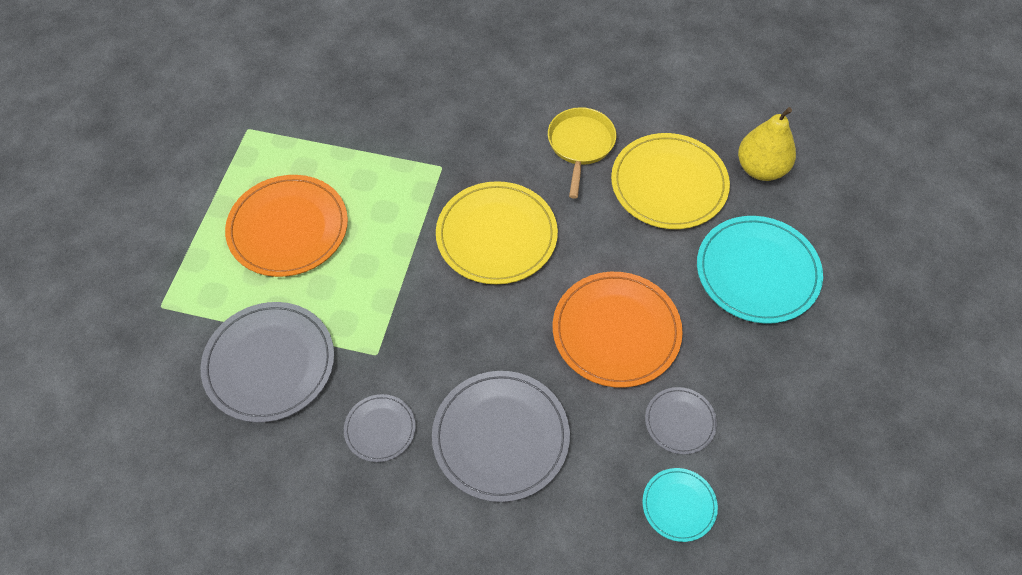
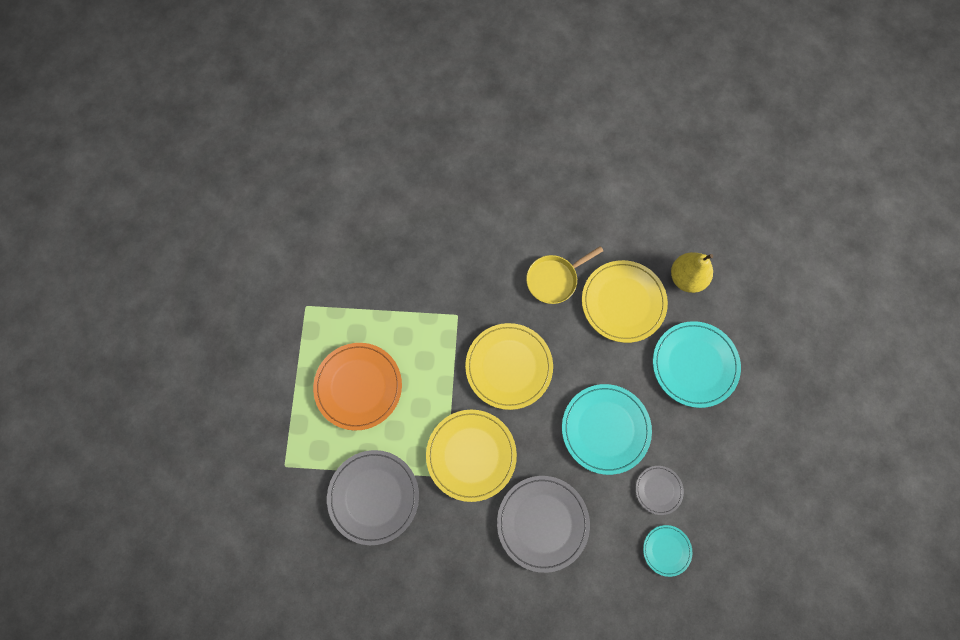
camera: 10 degrees left, 15 degrees up
grey plate [344,394,416,462] -> none
yellow pan [548,107,616,199] -> yellow pan turned 120 degrees counterclockwise [526,246,603,304]
orange plate [553,272,683,388] -> turquoise plate [562,384,652,475]
none -> yellow plate [426,410,517,502]

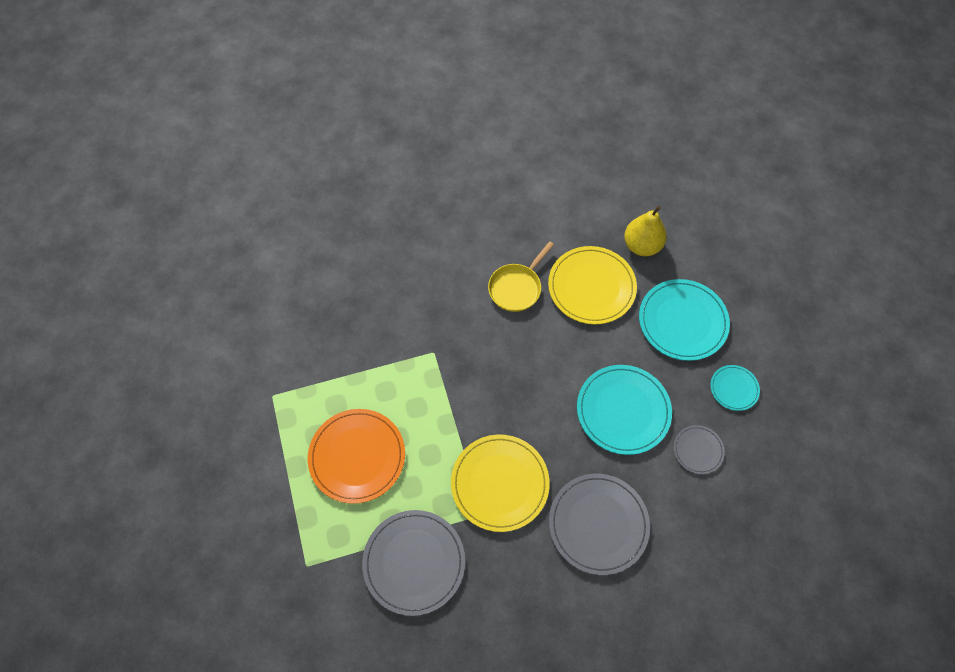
camera: 20 degrees left, 10 degrees down
yellow plate [465,323,553,410] -> none
turquoise plate [643,525,692,577] -> turquoise plate moved to [710,365,760,411]

